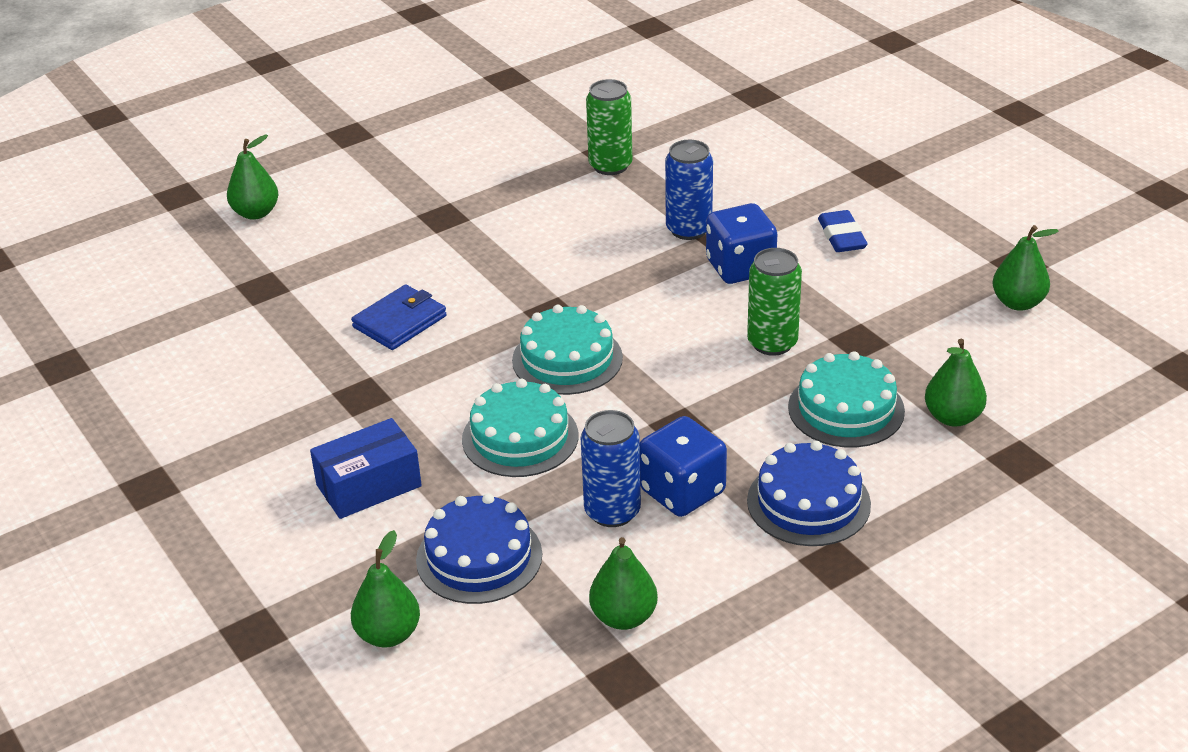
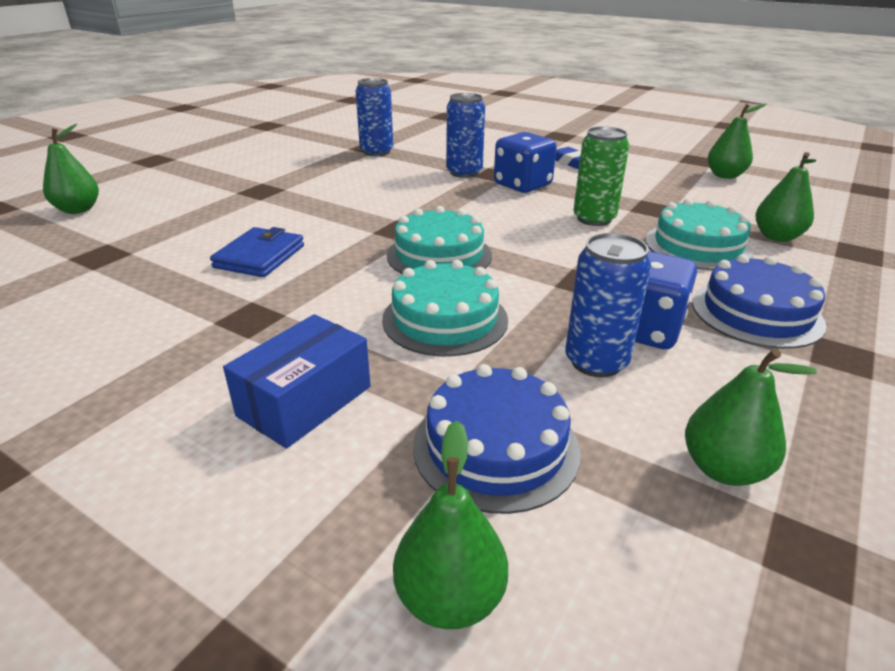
camera: 25 degrees left, 5 degrees down
green can [586,79,632,175] -> blue can [356,78,393,156]

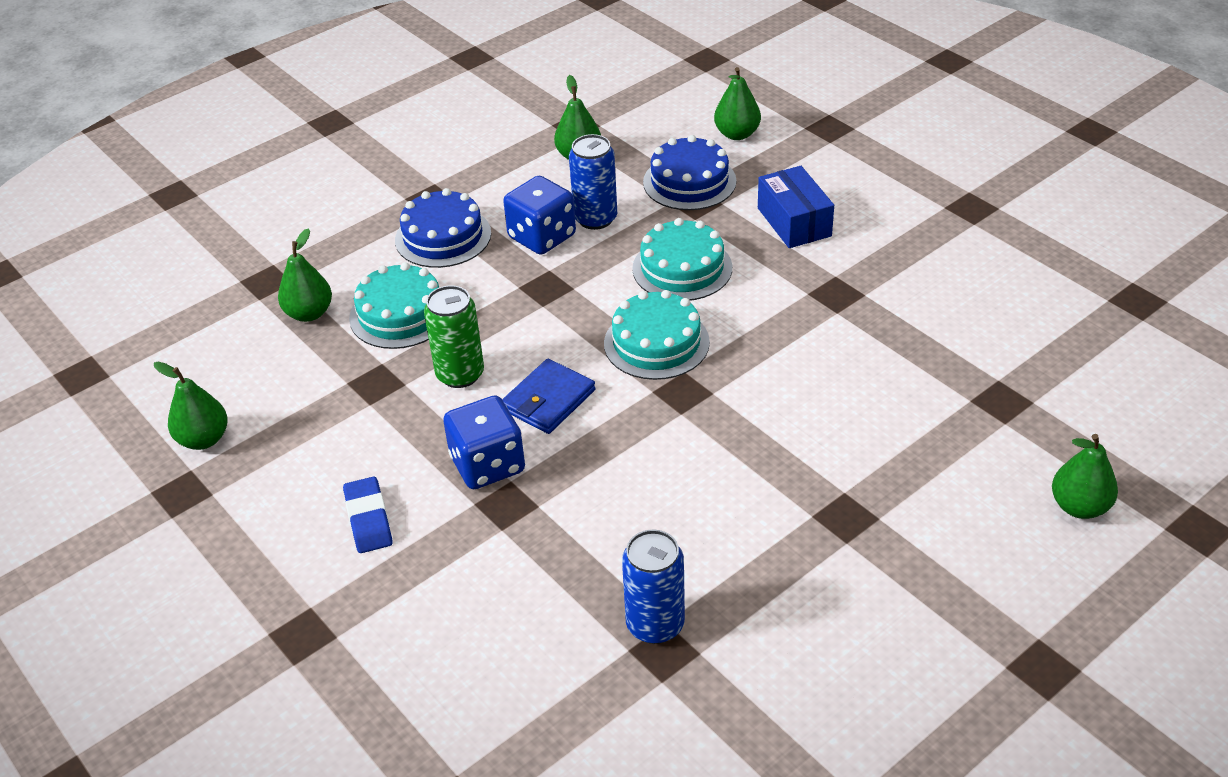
camera: 160 degrees left, 10 degrees up
blue wallet [210,227,304,277] -> blue wallet moved to [502,359,595,434]
blue box [223,314,371,449] -> blue box turned 75 degrees counterclockwise [758,166,834,248]
blue can [446,93,485,178] -> none

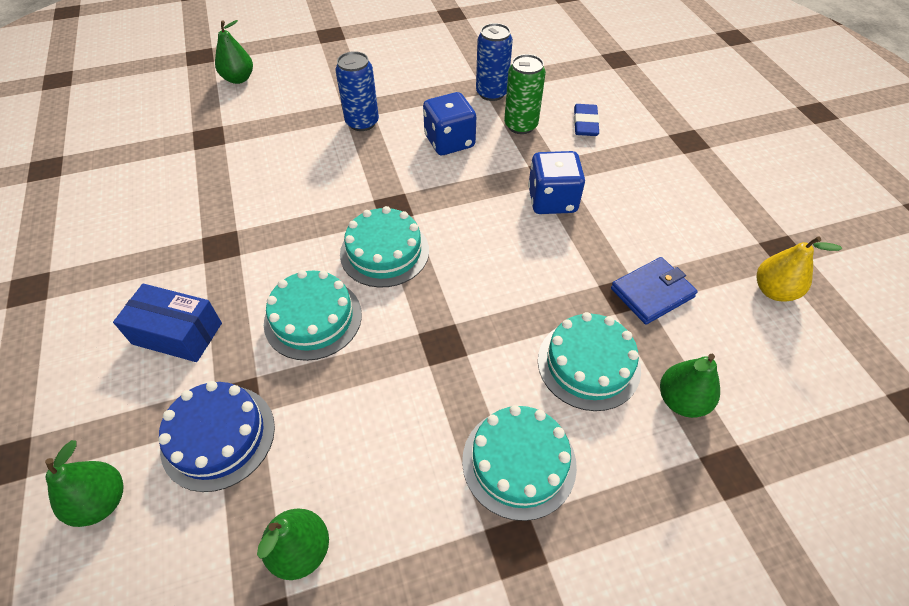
camera: 160 degrees left, 10 degrees up
green pear [154,362,228,450] -> yellow pear [757,236,842,302]
blue eraser [343,477,393,553] -> blue eraser moved to [574,104,600,136]
blue cake [395,188,491,268] -> turquoise cake [462,405,577,521]
green can [424,285,484,388] -> green can moved to [504,54,546,134]
blue wallet [502,359,595,434] -> blue wallet moved to [611,257,698,324]
blue dice [503,176,576,255] -> blue dice moved to [423,92,476,155]
blue can [569,134,617,230] -> blue can moved to [335,51,379,131]
blue box [758,166,834,248] -> blue box turned 75 degrees counterclockwise [113,283,222,362]

